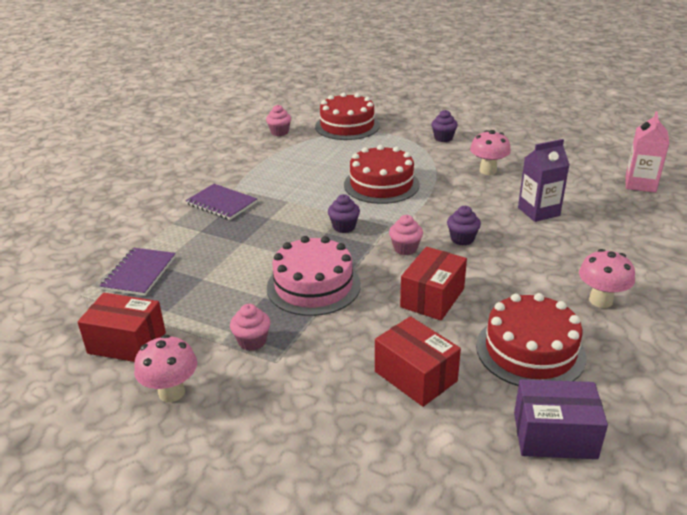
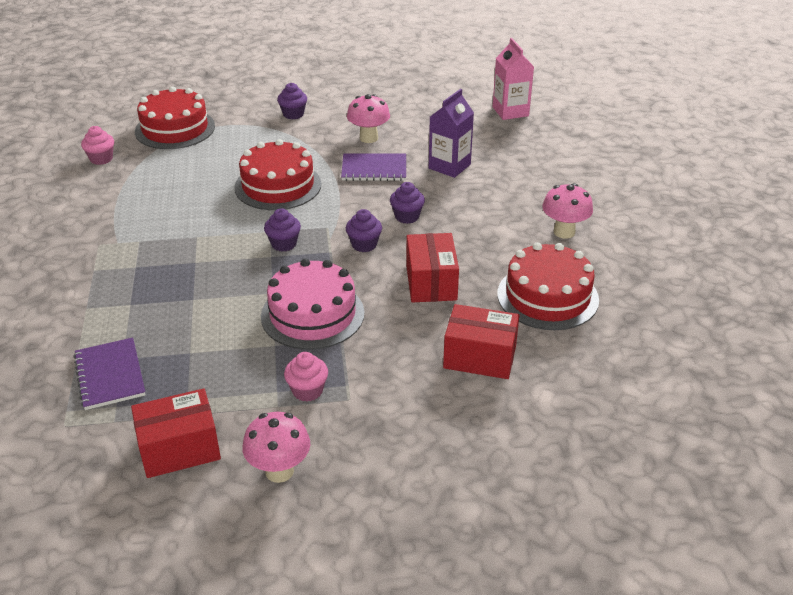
camera: 35 degrees left, 5 degrees up
purple notebook [186,184,257,220] -> purple notebook moved to [341,153,406,181]
pink cupcake [389,215,423,255] -> purple cupcake [346,209,382,252]
purple box [514,379,608,459] -> none

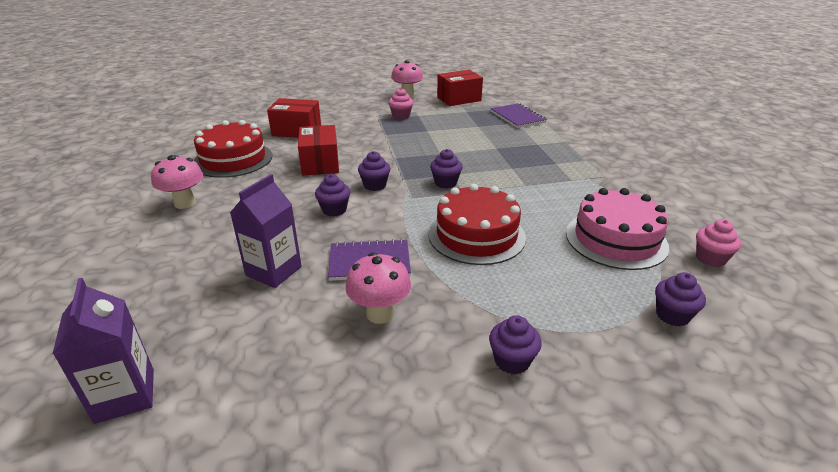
camera: 175 degrees right, 5 degrees down
red cake [135,86,215,149] -> purple cupcake [655,272,706,327]
pink cake [261,258,365,350] -> pink cake moved to [566,188,669,270]
pink carton [493,38,534,120] -> purple carton [53,278,154,424]

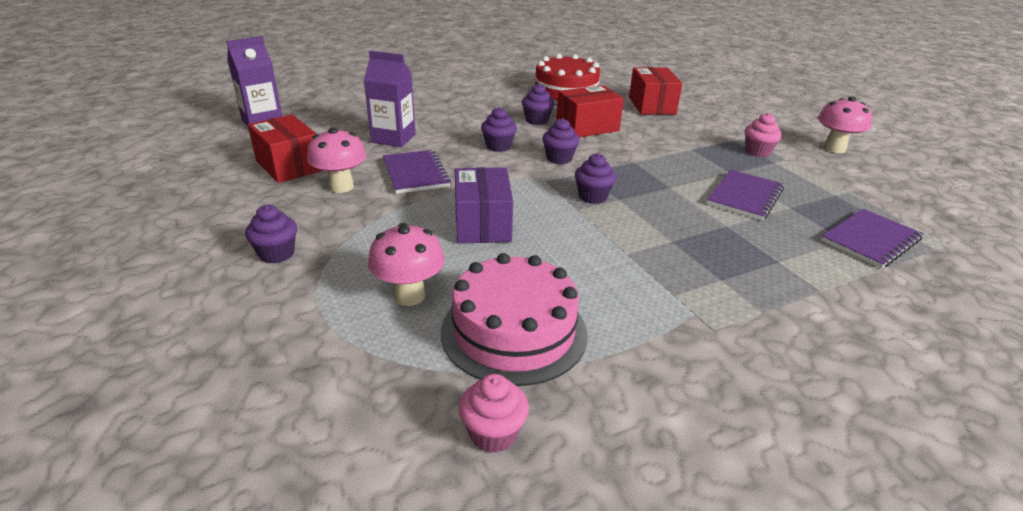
camera: 75 degrees right, 0 degrees up
pink mushroom [151,155,203,209] -> pink mushroom moved to [368,223,445,306]
red cake [428,184,526,265] -> purple box [455,167,513,244]
red box [437,70,483,106] -> red box moved to [248,114,323,183]
purple cupcake [655,272,706,327] -> purple cupcake moved to [522,84,554,125]
none -> purple notebook [706,170,784,220]

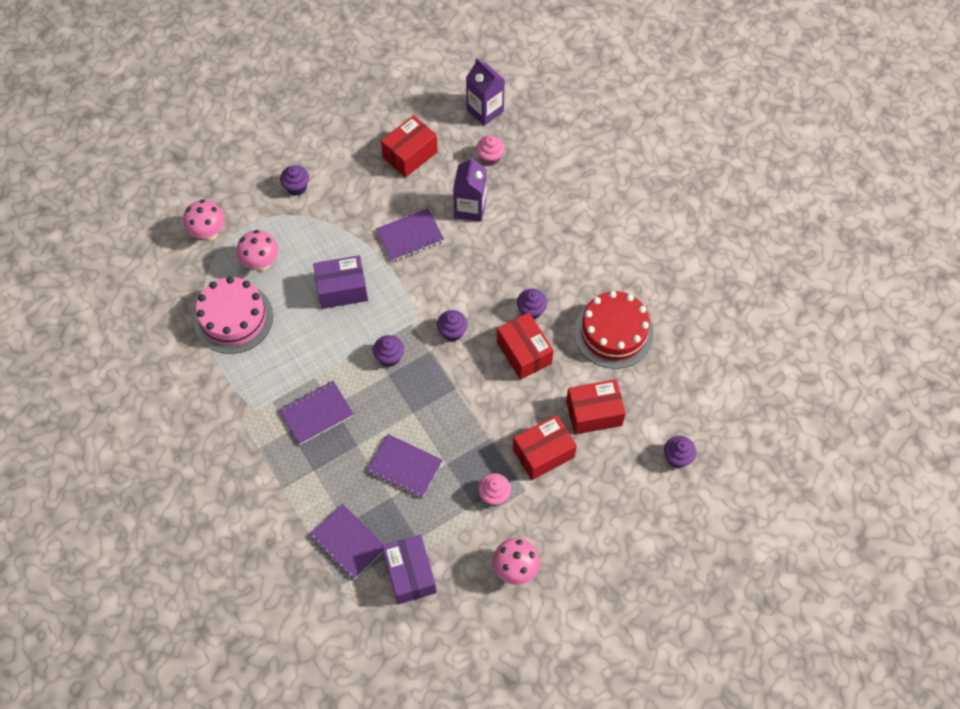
camera: 85 degrees right, 30 degrees up
pink mushroom [307,128,366,193] -> pink mushroom moved to [183,200,225,241]
pink cupcake [459,374,529,453] -> pink cupcake moved to [476,136,505,166]
purple cupcake [481,107,517,152] -> purple cupcake moved to [664,436,696,468]
none -> purple notebook [279,381,354,445]
none -> purple box [382,535,437,604]
none -> red box [513,415,577,480]

